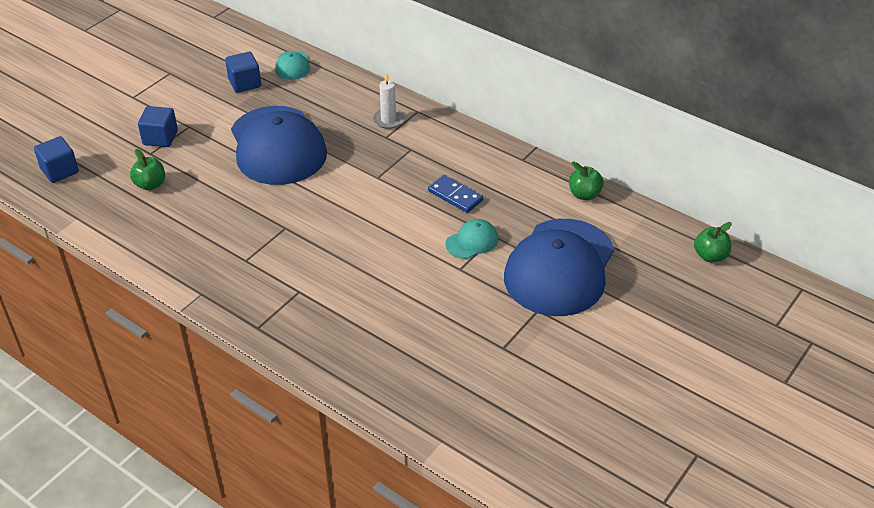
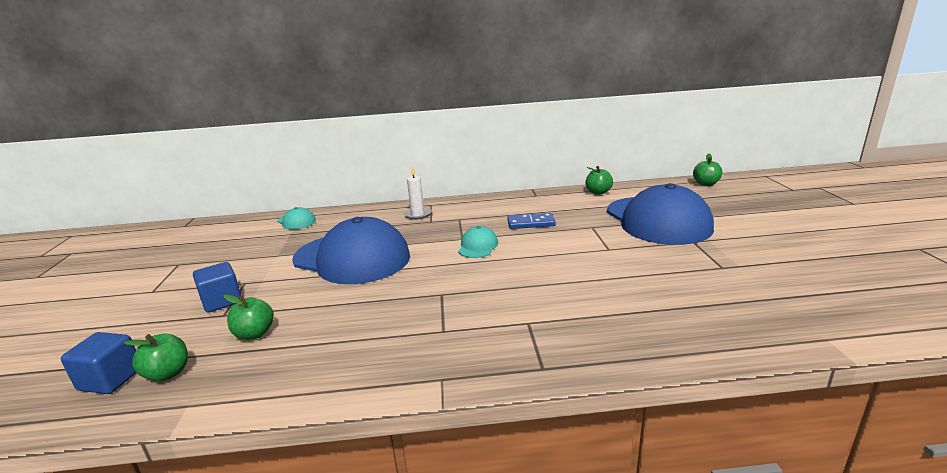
camera: 40 degrees left, 20 degrees down
blue cube [225,52,261,93] -> none
turquoise cap [445,219,498,259] -> turquoise cap moved to [458,226,498,258]
none -> green apple [123,334,188,382]

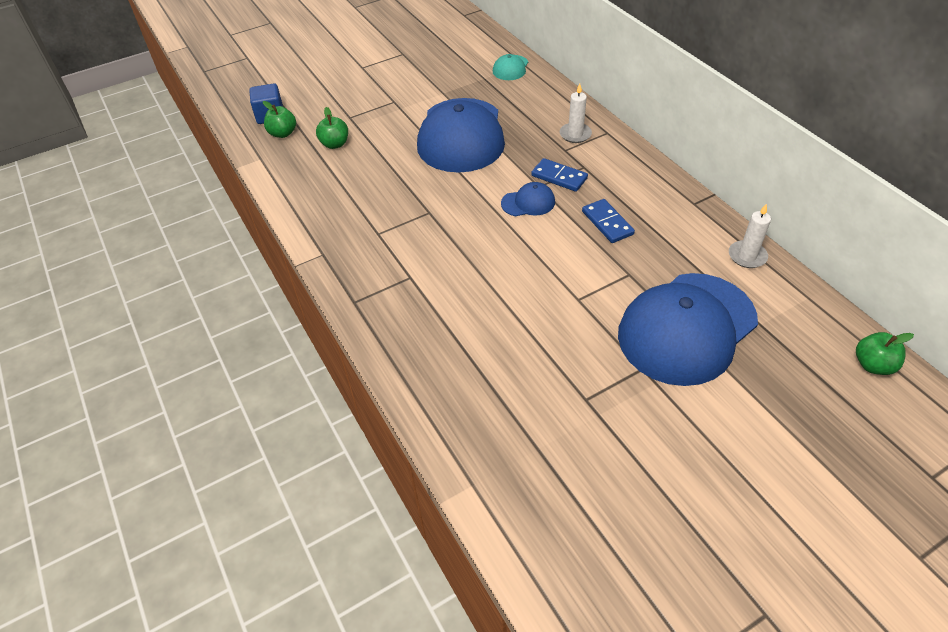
camera: 65 degrees right, 25 degrees up
blue cube [193,262,241,312] -> none
turquoise cap [458,226,498,258] -> blue cap [501,182,555,216]
green apple [586,166,613,195] -> white candle [729,203,771,268]
none -> blue domino [531,158,588,192]

